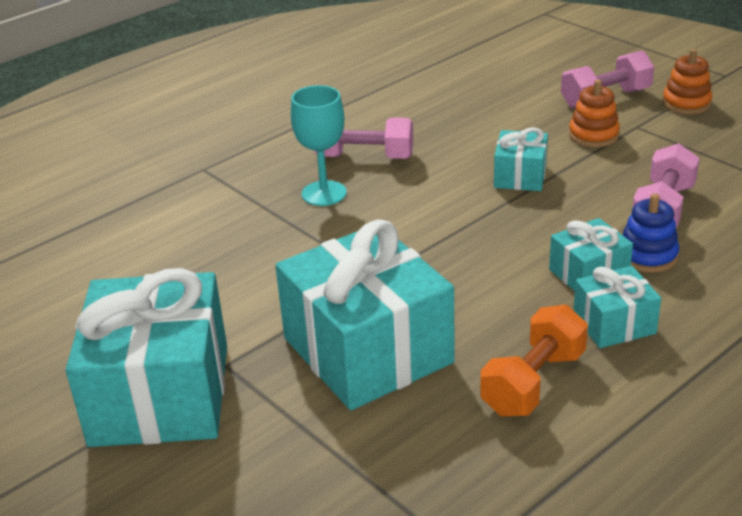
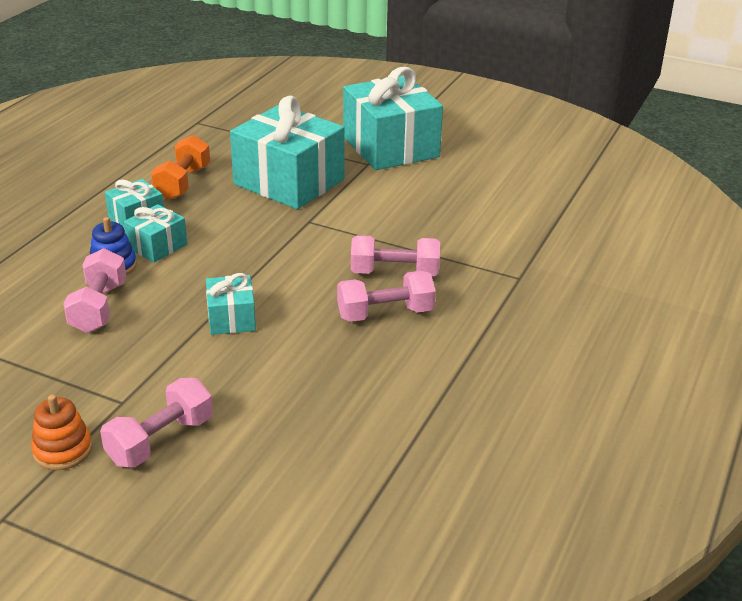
camera: 155 degrees right, 0 degrees up
turquoise goblet [291,85,347,206] -> pink dumbbell [351,235,440,276]
orange stacking toy [569,79,620,147] -> none

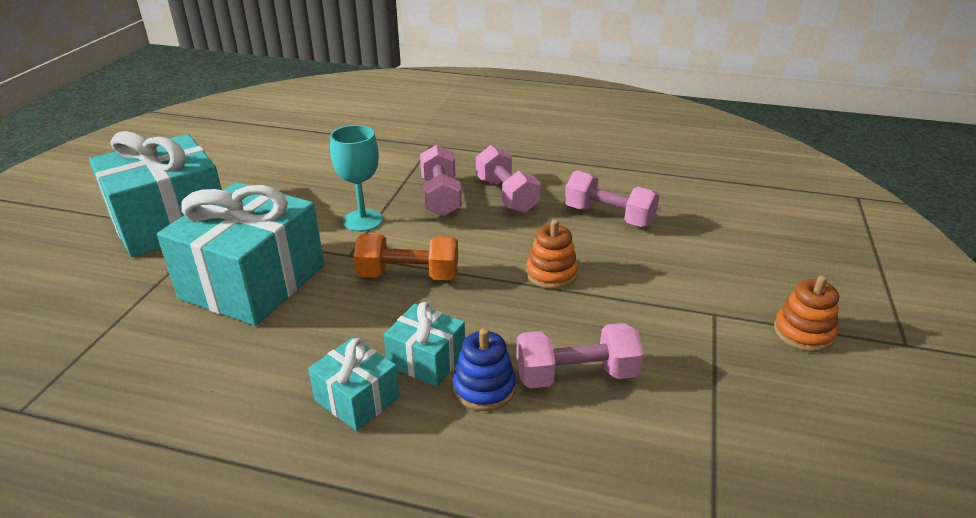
camera: 100 degrees left, 0 degrees up
pink dumbbell [100,378,213,468] -> pink dumbbell moved to [565,171,659,227]
orange dumbbell [151,135,210,200] -> orange dumbbell moved to [354,234,458,280]
turquoise gift [206,273,256,335] -> orange stacking toy [526,220,578,289]
none -> turquoise goblet [330,125,383,232]

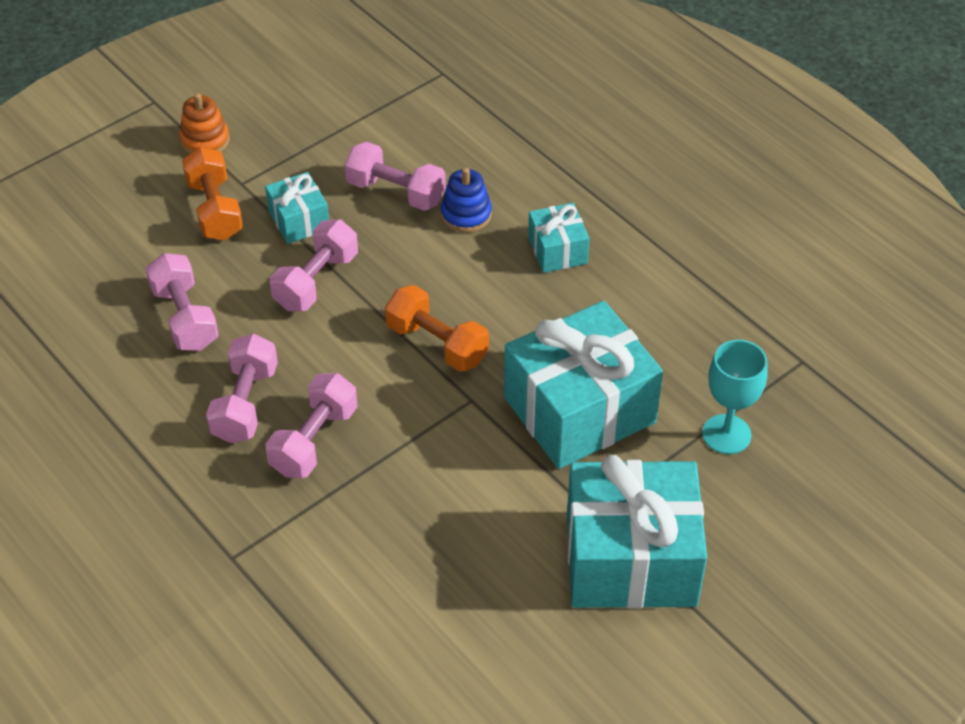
camera: 145 degrees left, 15 degrees up
turquoise goblet [330,125,383,232] -> turquoise goblet moved to [702,340,768,454]
turquoise gift [384,302,465,387] -> turquoise gift moved to [265,172,329,244]
orange stacking toy [526,220,578,289] -> pink dumbbell [270,219,358,311]
none -> orange dumbbell [182,147,243,240]

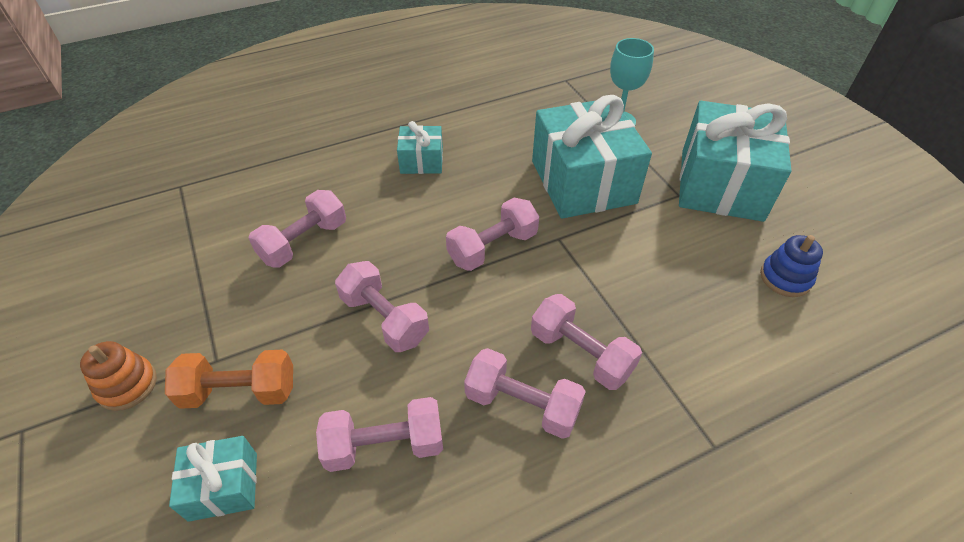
camera: 75 degrees left, 0 degrees up
turquoise gift [265,172,329,244] -> turquoise gift moved to [169,436,257,522]
orange dumbbell [385,285,489,372] -> pink dumbbell [446,198,539,271]
blue stacking toy [441,168,492,233] -> blue stacking toy moved to [760,235,823,297]

